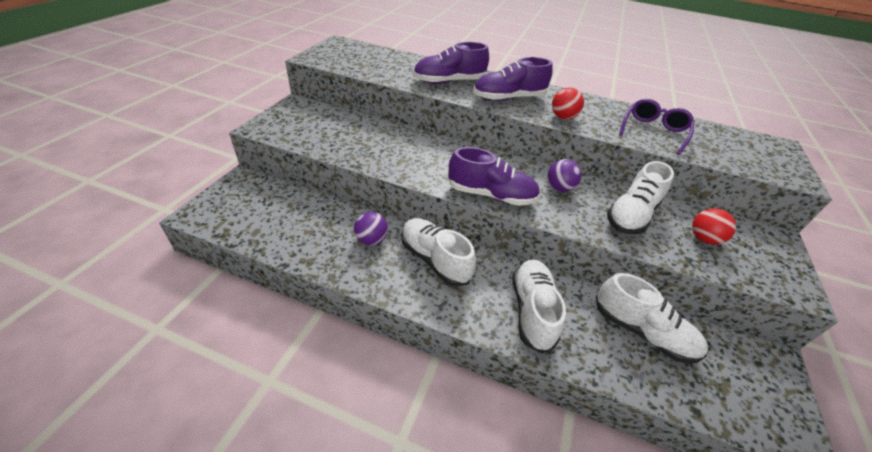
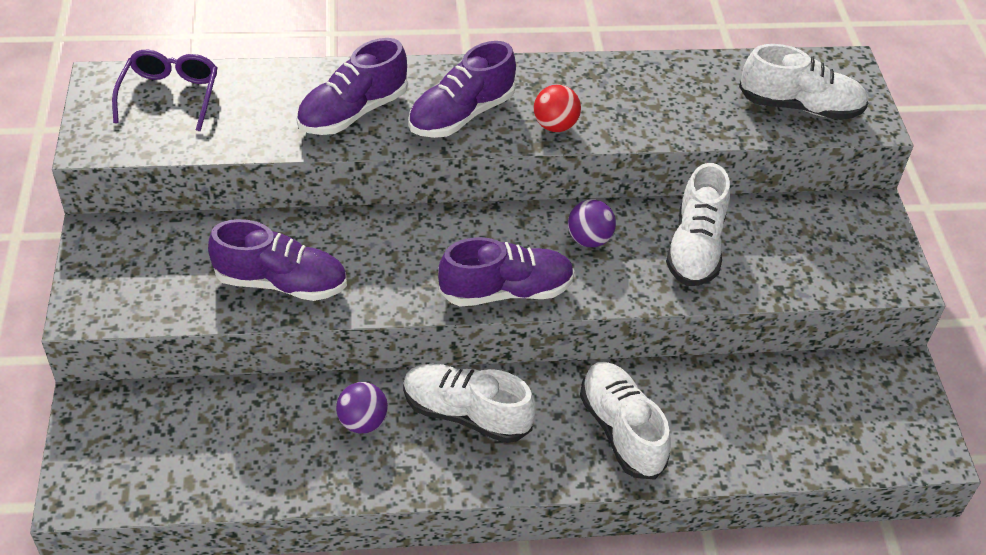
camera: 25 degrees left, 5 degrees up
white shoe [596,273,708,363] -> white shoe moved to [739,44,868,120]
purple glasses [619,99,694,155] -> purple glasses moved to [112,50,218,131]
red ball [692,209,736,244] -> none
none -> purple shoe [208,219,347,301]

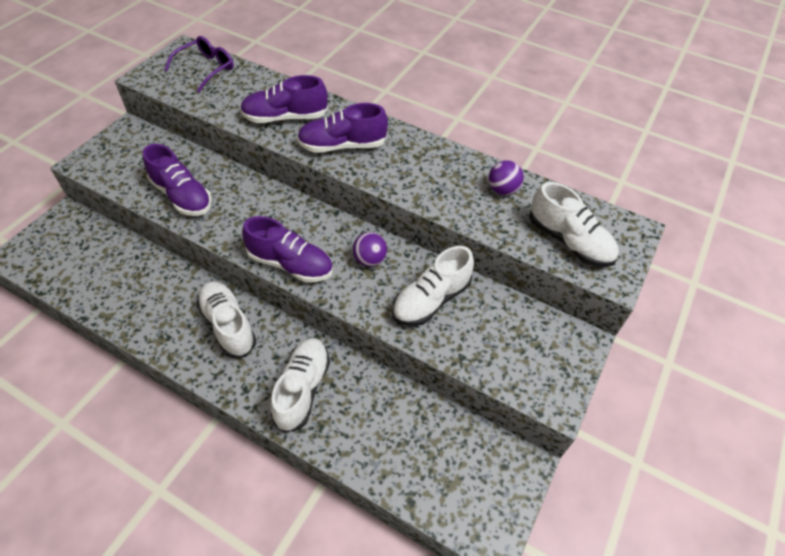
camera: 35 degrees right, 5 degrees up
purple ball [336,382,388,433] -> purple ball moved to [489,160,524,195]
red ball [534,85,581,132] -> none

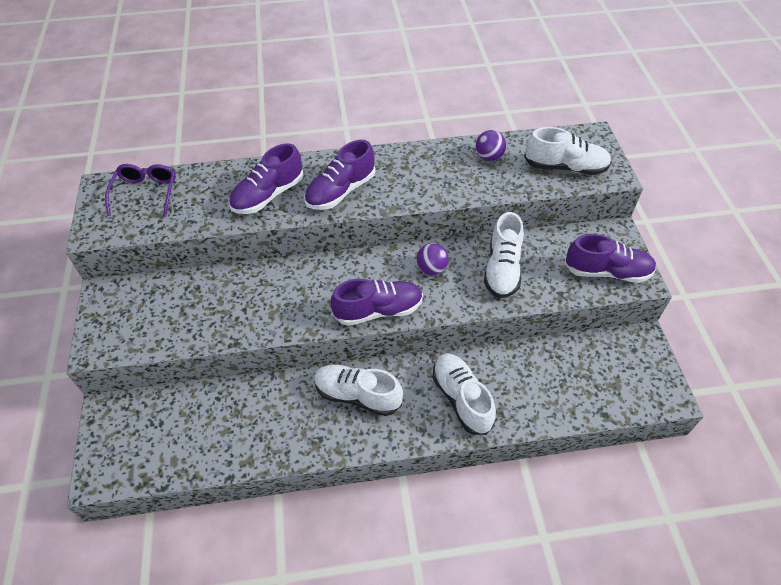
camera: 35 degrees left, 0 degrees up
purple shoe [143,144,212,216] -> purple shoe moved to [565,234,656,283]

